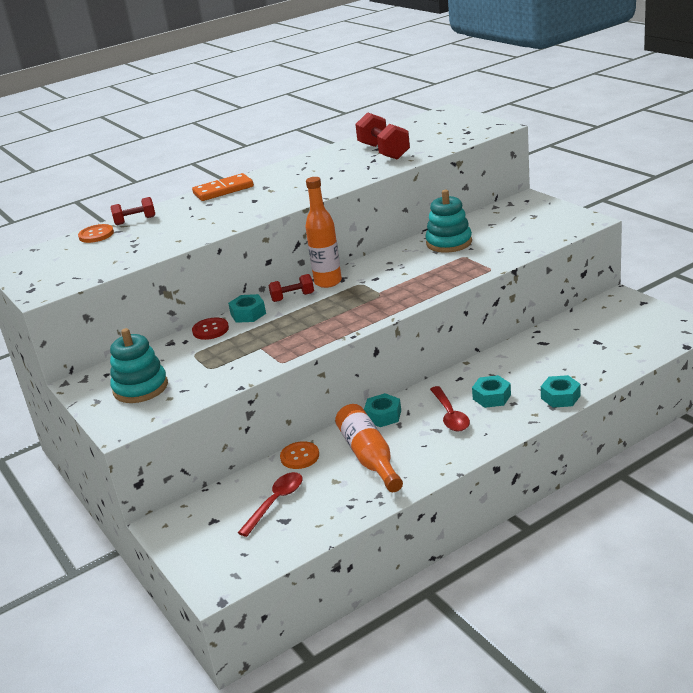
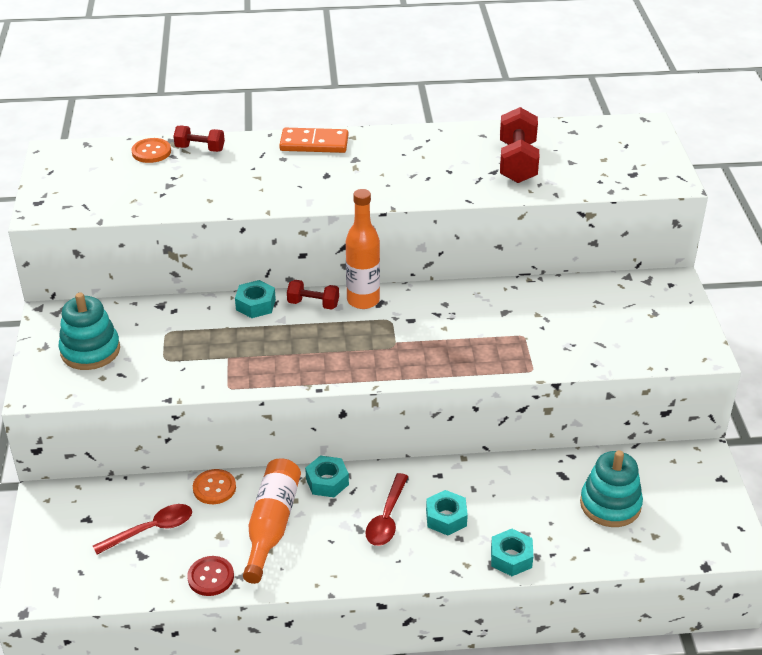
camera: 25 degrees right, 10 degrees up
red button [192,317,229,340] -> red button moved to [187,556,234,596]
turquoise stacking toy [425,190,472,253] -> turquoise stacking toy moved to [580,450,643,527]

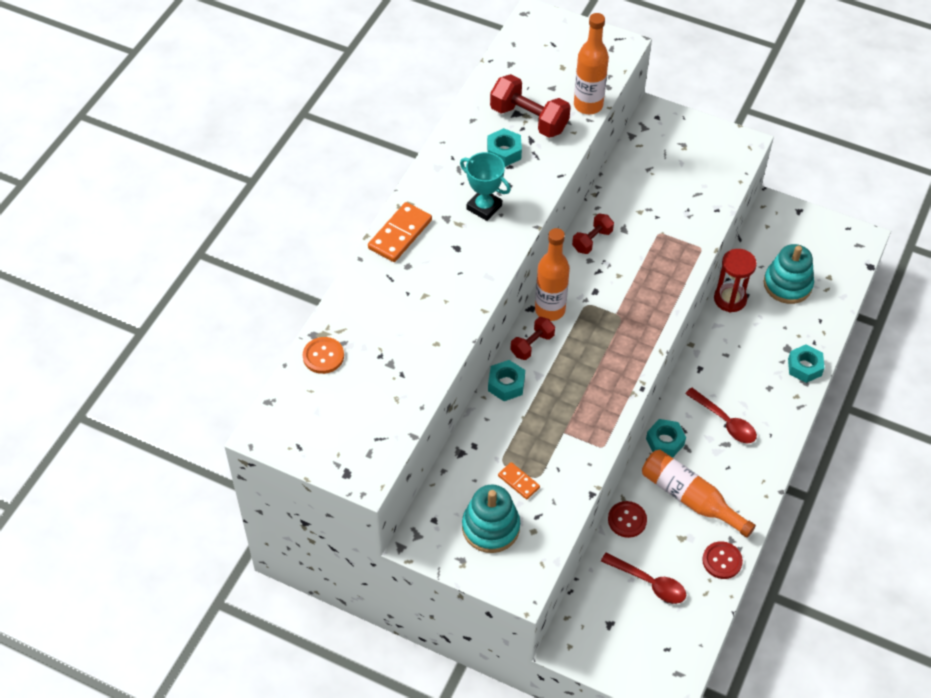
camera: 60 degrees left, 15 degrees up
red spoon [93,504,192,555] -> red spoon turned 120 degrees clockwise [601,552,686,604]
red dumbbell [173,126,225,152] -> red dumbbell moved to [572,213,614,254]
orange button [193,469,236,504] -> red button [608,501,647,538]
turquoise nut [426,490,468,535] -> turquoise nut moved to [487,128,522,167]
none -> turquoise trophy [460,152,511,221]
none -> orange domino [498,462,540,500]
none -> orange bottle [574,13,609,114]
none -> red hourglass [714,249,757,313]

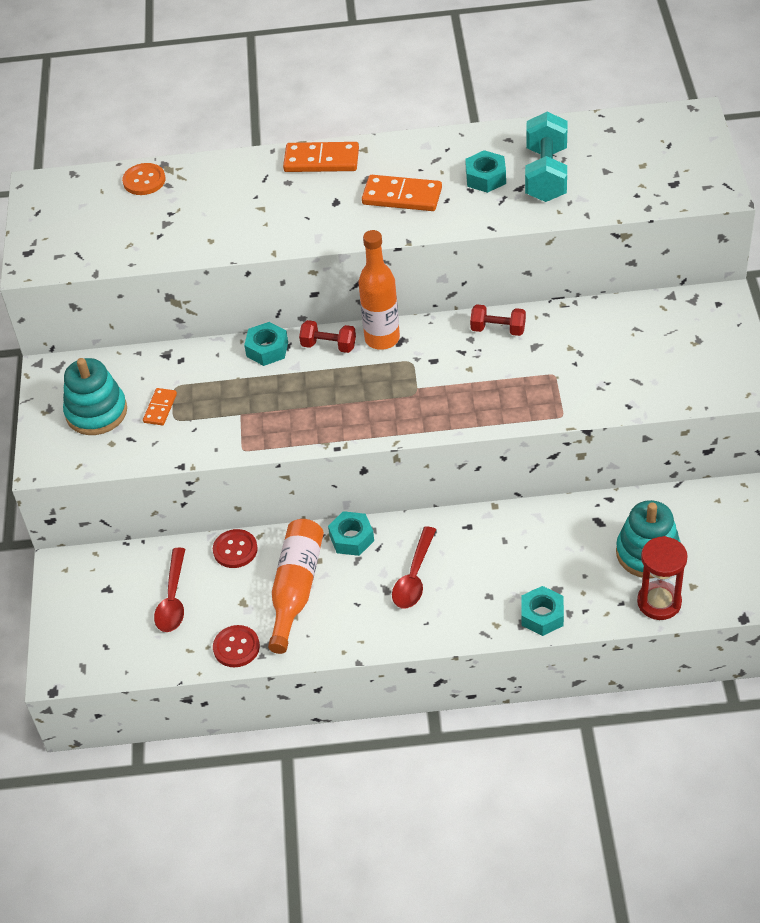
camera: 65 degrees right, 5 degrees down
turquoise trophy [460,152,511,221] -> orange domino [362,175,442,211]
red dumbbell [490,74,571,138] -> turquoise dumbbell [525,112,567,202]
orange bottle [574,13,609,114] -> none
red hourglass [714,249,757,313] -> red hourglass moved to [637,536,688,620]

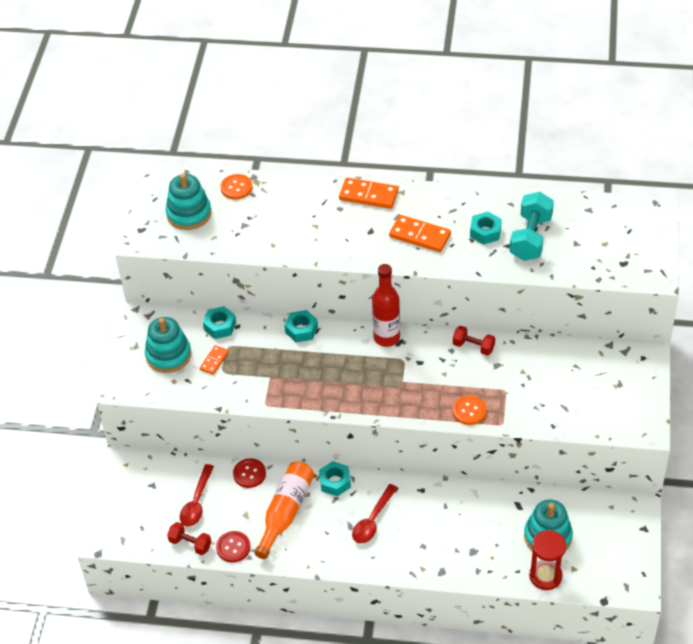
camera: 10 degrees right, 0 degrees up
red dumbbell [299,320,356,353] -> red dumbbell moved to [167,522,211,555]
orange bottle [358,230,400,350] -> red bottle [372,264,400,347]
turquoise nut [521,586,564,636] -> turquoise nut moved to [203,306,236,339]
none -> turquoise stacking toy [166,173,211,230]
none -> orange button [452,395,487,425]

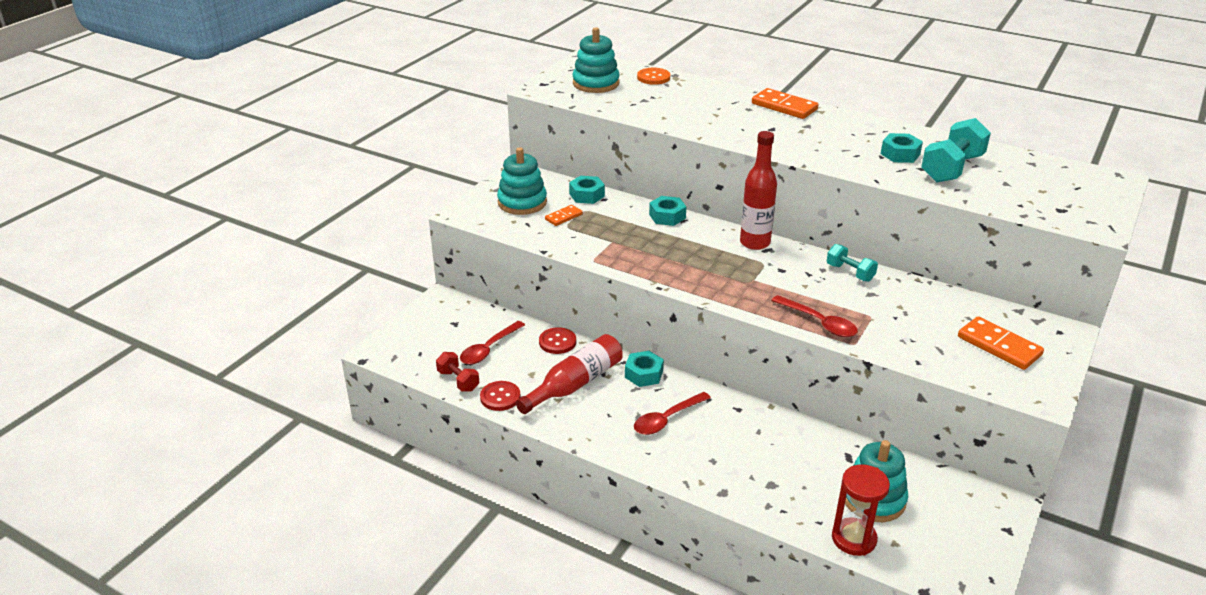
camera: 20 degrees right, 15 degrees down
orange bottle [254,462,314,559] -> red bottle [516,334,623,414]
orange domino [389,215,451,252] -> orange domino moved to [958,316,1044,370]
orange button [452,395,487,425] -> red spoon [771,295,858,337]
red dumbbell [453,326,495,356] -> turquoise dumbbell [827,244,878,282]

